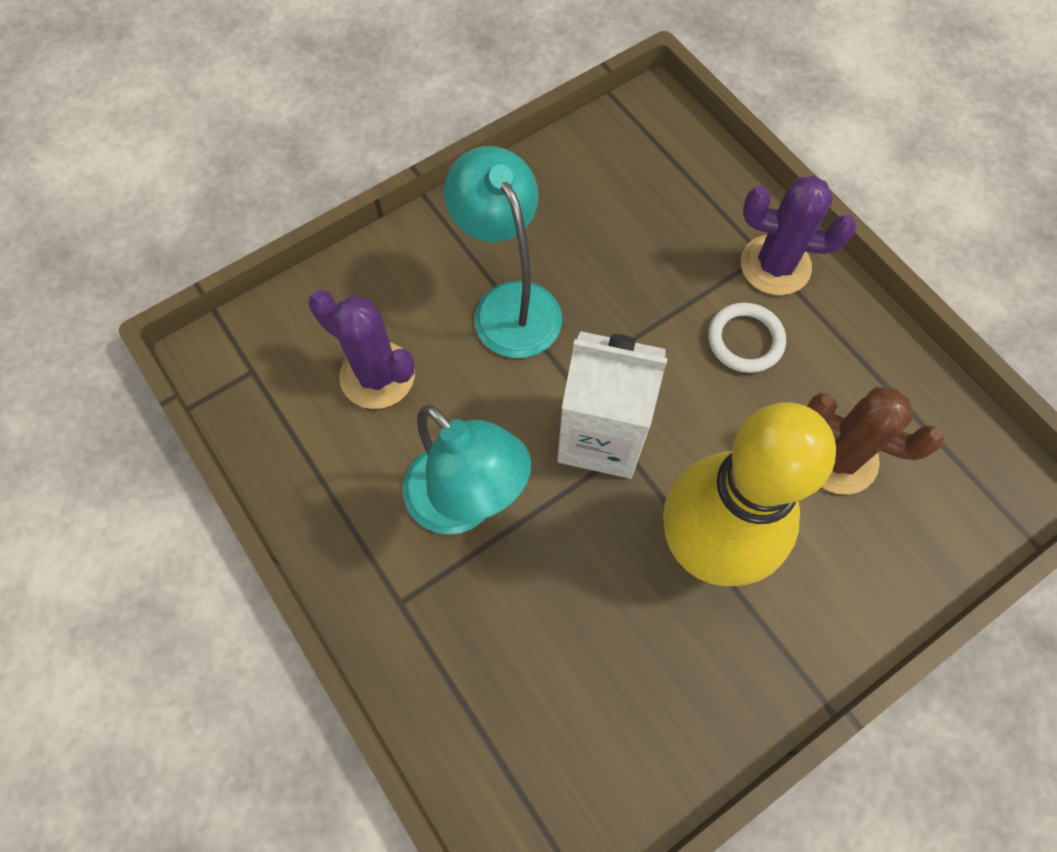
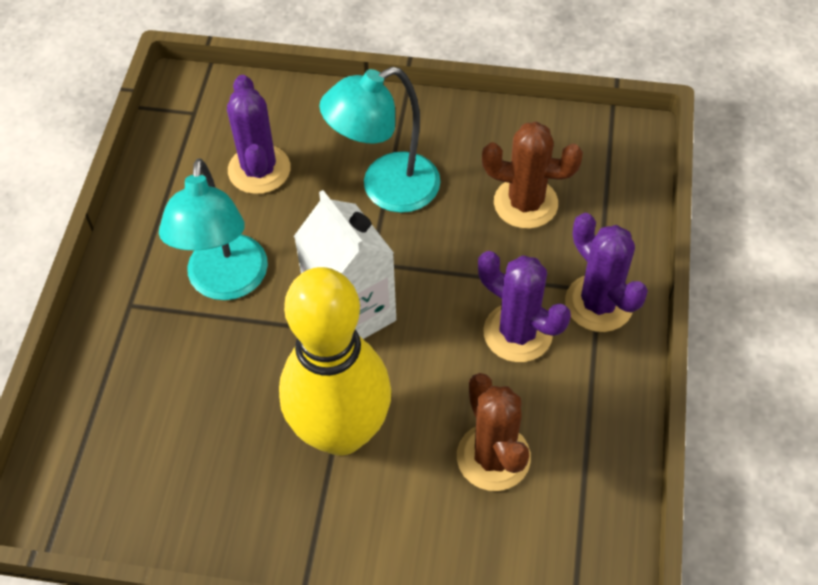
camera: 45 degrees right, 10 degrees down
turquoise lamp [444,146,562,358] -> turquoise lamp turned 135 degrees counterclockwise [319,67,440,213]
white ring [708,302,786,373] -> purple cactus [478,251,571,362]
none -> brown cactus [482,121,583,229]

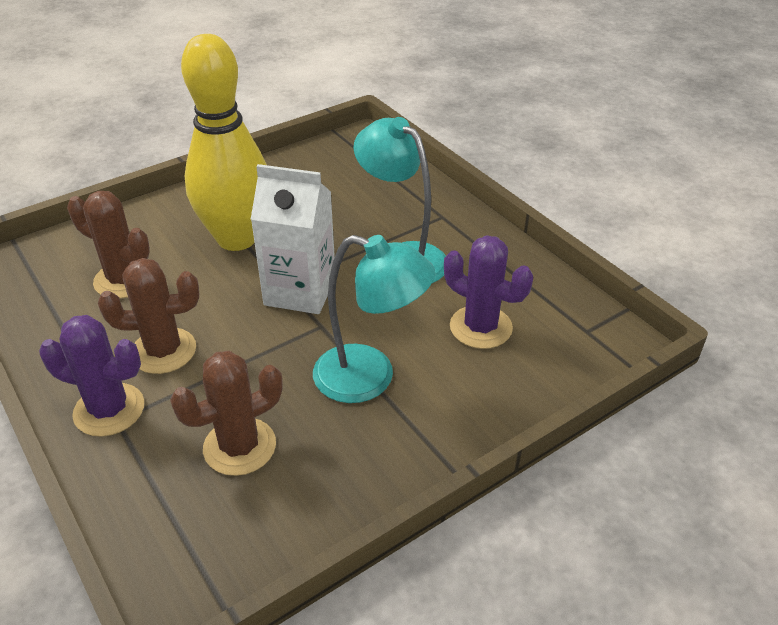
camera: 135 degrees right, 15 degrees down
turquoise lamp [319,67,440,213] -> turquoise lamp turned 90 degrees clockwise [313,235,435,403]
purple cactus [478,251,571,362] -> brown cactus [98,258,199,374]

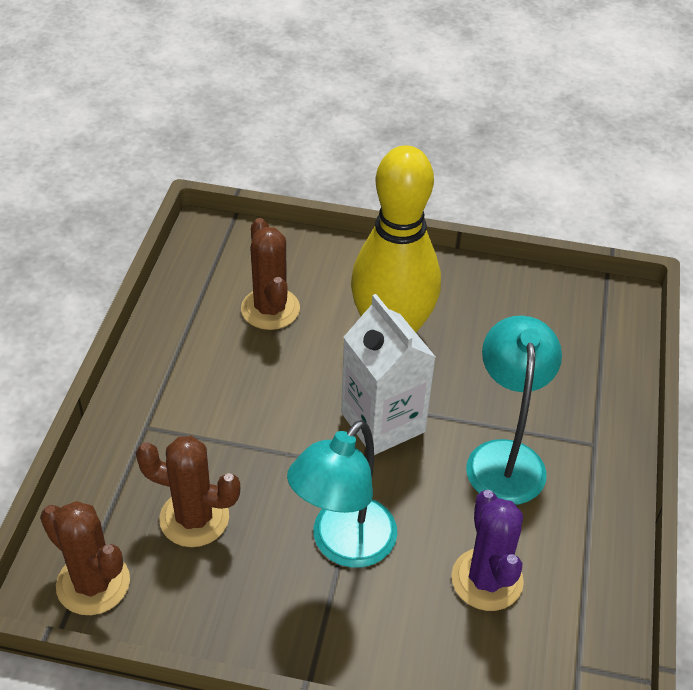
camera: 45 degrees right, 5 degrees up
purple cactus [39,315,144,437] -> none
brown cactus [98,258,199,374] -> brown cactus moved to [40,501,130,615]
turquoise lamp [313,235,435,403] -> turquoise lamp turned 60 degrees clockwise [287,420,397,568]

